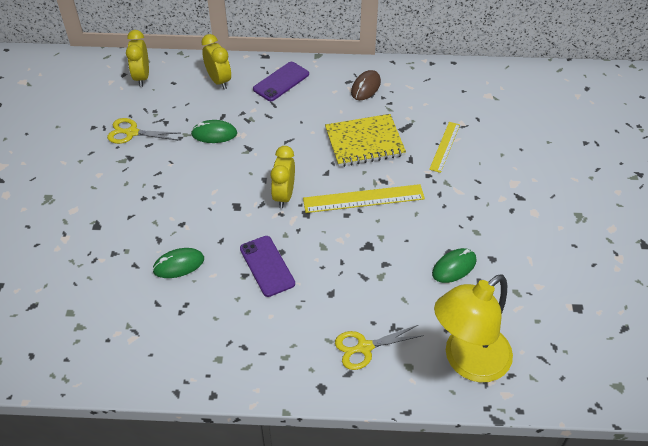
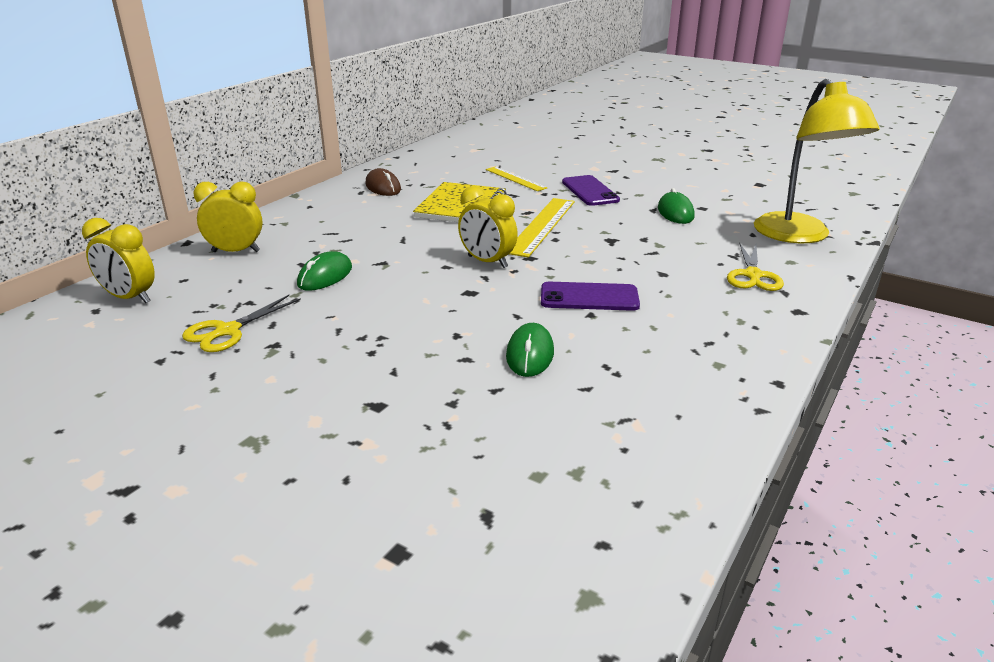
camera: 60 degrees left, 20 degrees down
purple phone [253,62,309,101] -> purple phone moved to [562,175,620,206]

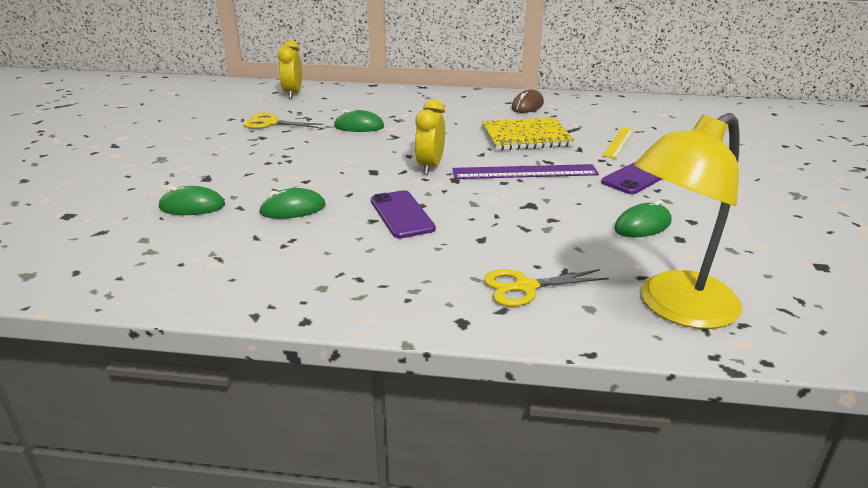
camera: 65 degrees right, 0 degrees up
yellow clock [193,182,263,252] -> none
yellow ruler [510,198,575,257] -> purple ruler [452,164,599,179]
none -> green mouse [158,186,225,215]

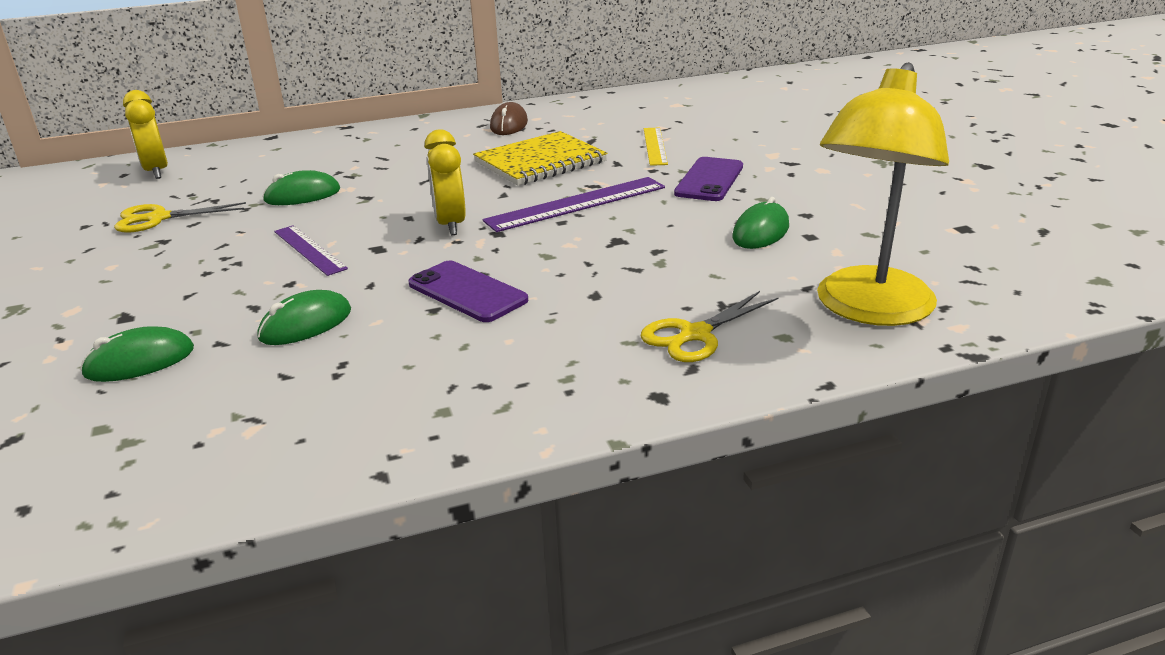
camera: 25 degrees left, 0 degrees up
none -> purple ruler [274,225,348,276]

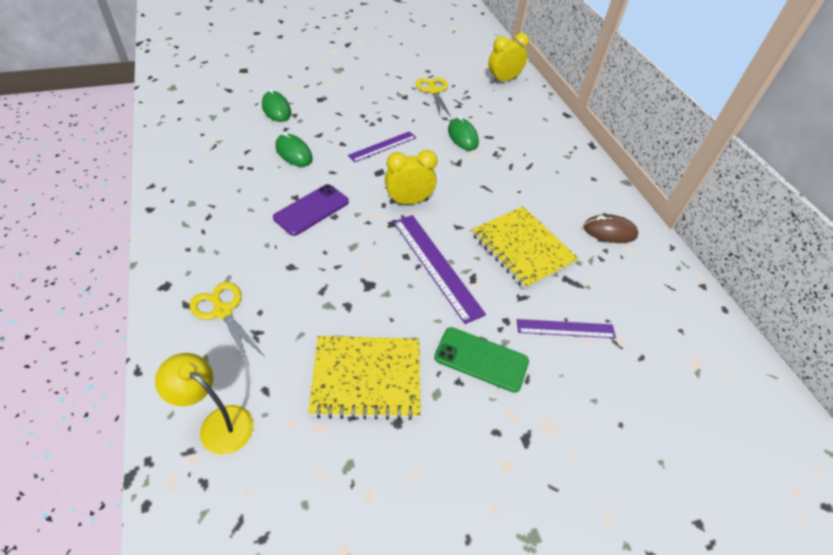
camera: 85 degrees right, 20 degrees up
yellow ruler [644,127,668,166] -> purple ruler [517,319,616,338]
purple phone [674,157,743,201] -> green phone [434,327,529,393]
green mouse [732,197,789,249] -> yellow notebook [308,336,421,420]
yellow lamp [817,62,949,326] -> yellow lamp [155,353,254,455], size x0.58

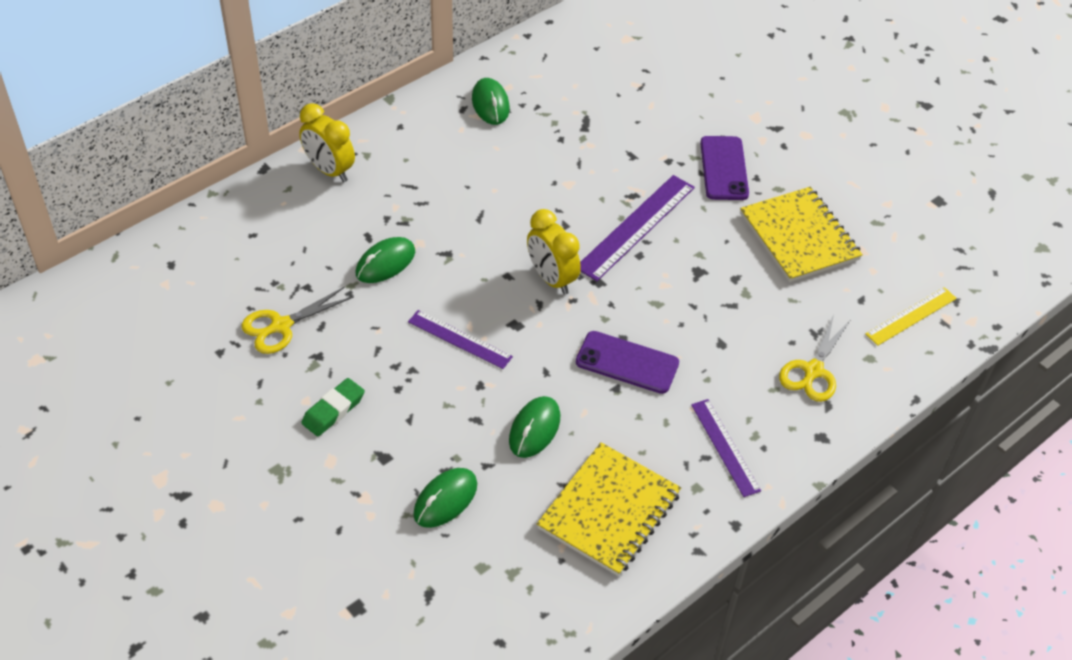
camera: 110 degrees left, 0 degrees up
yellow lamp [155,353,254,455] -> yellow ruler [865,287,957,346]
green phone [434,327,529,393] -> purple phone [700,136,749,200]
yellow notebook [472,206,579,290] -> yellow notebook moved to [537,442,681,576]
yellow clock [488,33,529,83] -> yellow clock moved to [299,103,355,182]
purple ruler [517,319,616,338] -> purple ruler moved to [691,399,761,497]
brown mouse [583,214,638,243] -> green mouse [472,78,510,125]
none -> green eraser [301,378,365,436]

